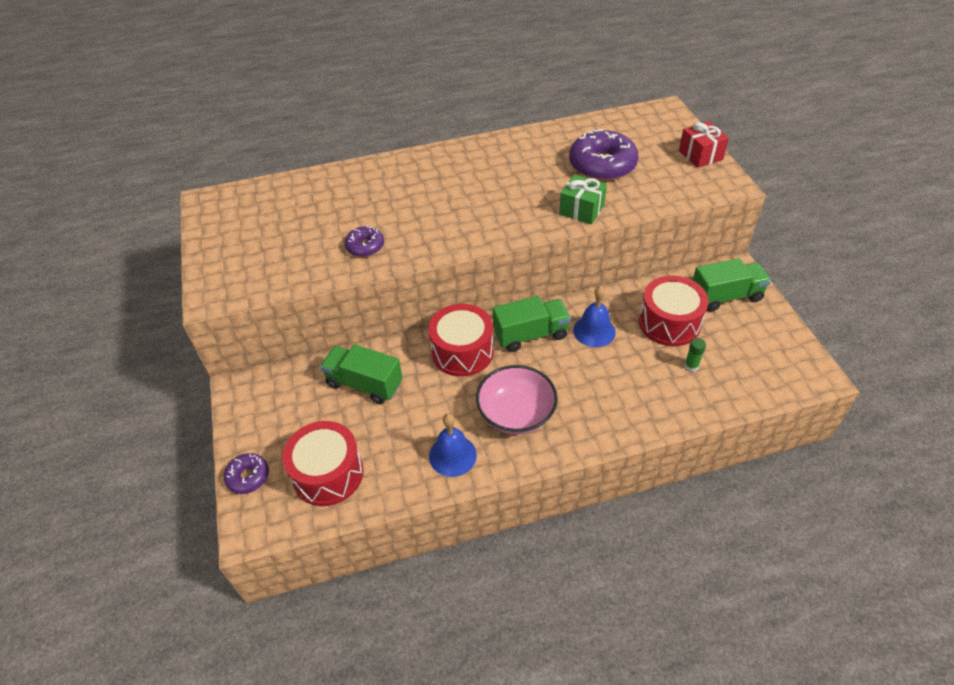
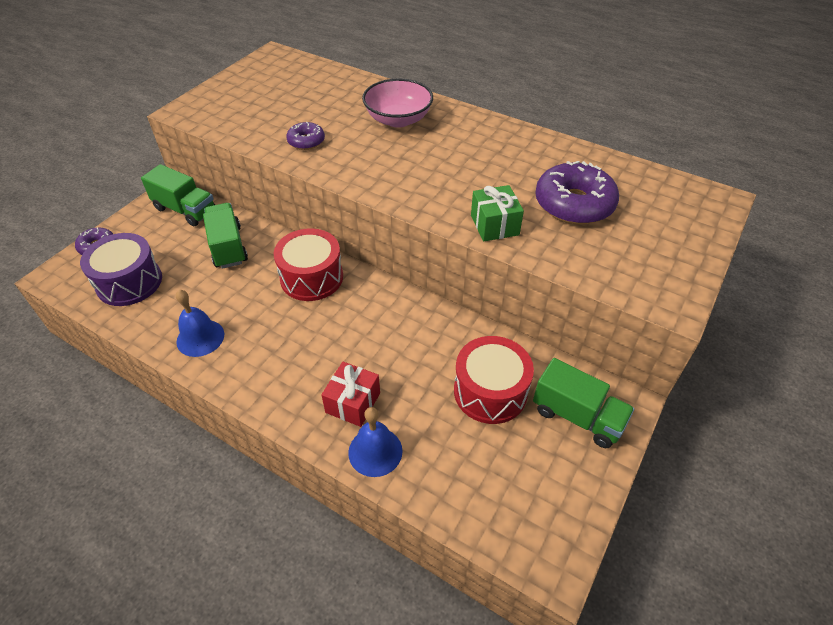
camera: 45 degrees right, 0 degrees up
red drum [282,421,364,506] -> purple drum [80,233,162,306]
pink bowl [476,365,558,434] -> pink bowl moved to [362,79,433,128]
green truck [493,296,571,352] -> green truck moved to [141,164,215,226]
blue bell [573,286,616,347] -> blue bell moved to [348,407,403,477]
red gift [679,121,729,168] -> red gift moved to [321,362,380,427]
green glue stick [685,338,706,372] -> none

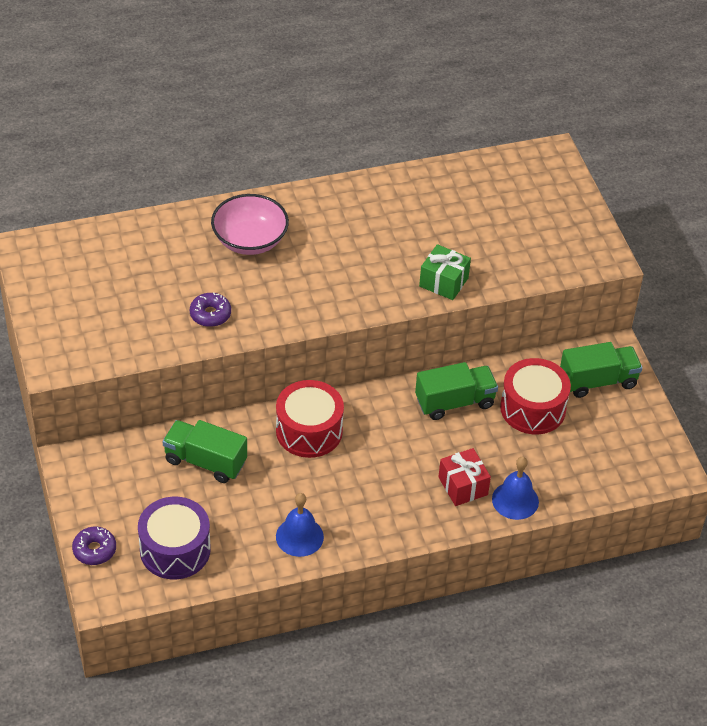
camera: 50 degrees left, 0 degrees up
green truck [141,164,215,226] -> green truck moved to [415,362,498,420]
purple donut [535,161,619,224] -> none

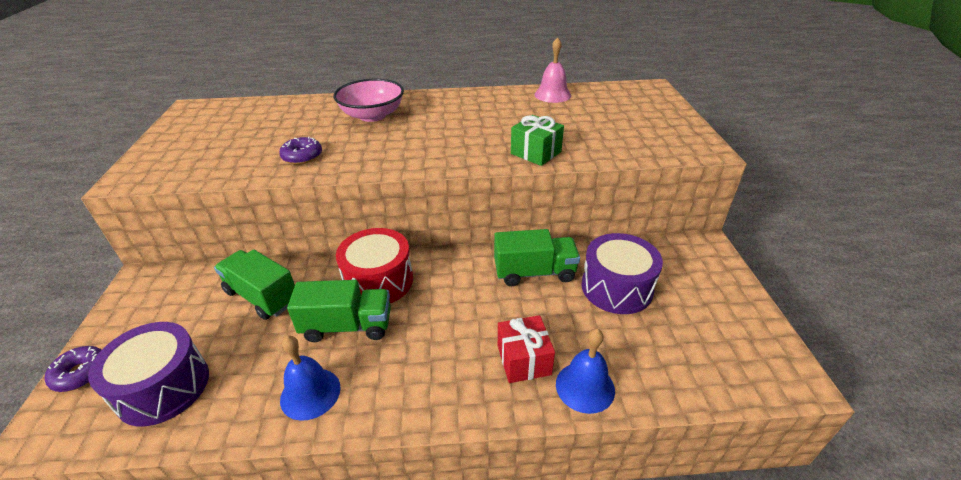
camera: 15 degrees right, 10 degrees down
red drum [500,358,571,434] -> purple drum [582,233,663,314]
green truck [560,342,642,398] -> green truck moved to [287,280,391,342]
none -> pink bell [534,37,571,103]

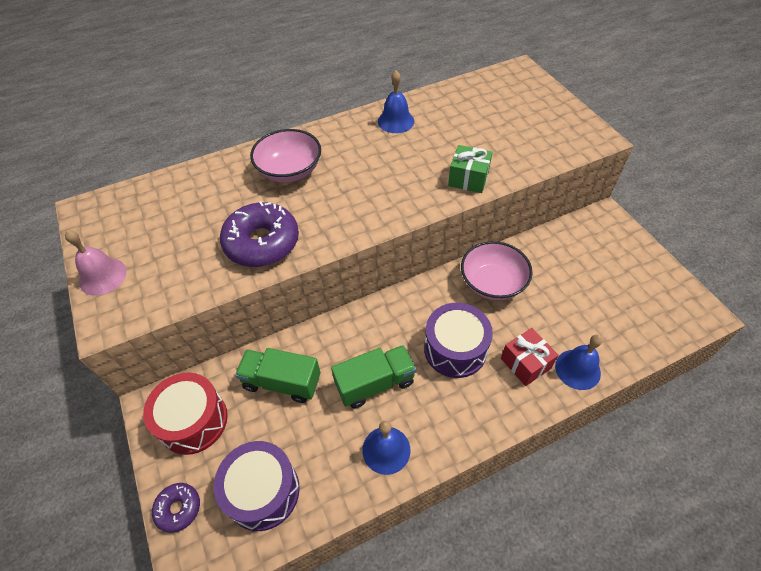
camera: 20 degrees left, 15 degrees up
purple donut [279,137,322,165] -> purple donut [220,201,299,267], size x1.91
red drum [336,228,413,303] -> red drum moved to [143,373,228,455]
green truck [494,229,580,286] -> pink bowl [461,241,533,300]
pink bell [534,37,571,103] -> pink bell moved to [65,230,127,296]
purple drum [582,233,663,314] -> purple drum moved to [424,303,493,378]
none -> blue bell [378,71,414,133]

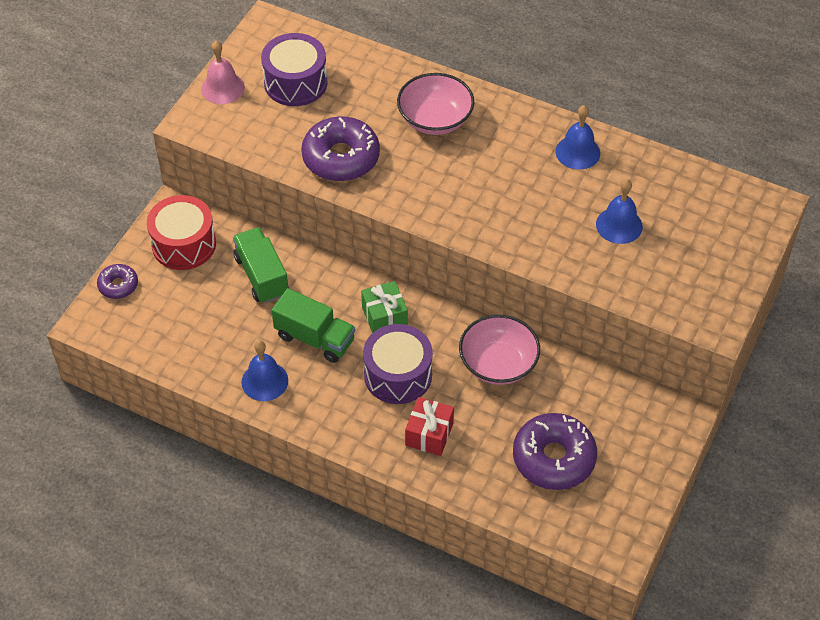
camera: 50 degrees right, 0 degrees up
purple drum [214,441,300,531] -> purple drum moved to [261,33,327,106]
green gift [448,145,493,193] -> green gift moved to [361,281,408,333]
blue bell [555,335,603,390] -> blue bell moved to [596,179,643,244]
none -> purple donut [513,413,597,490]

